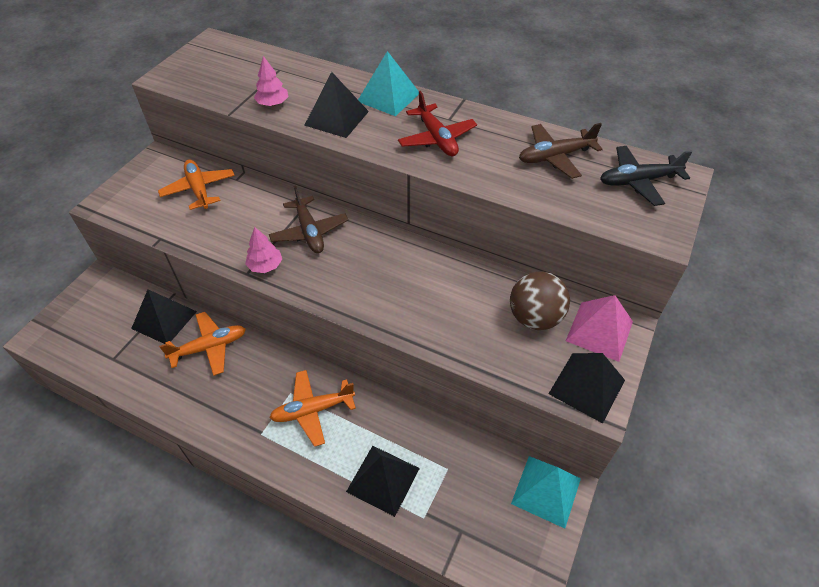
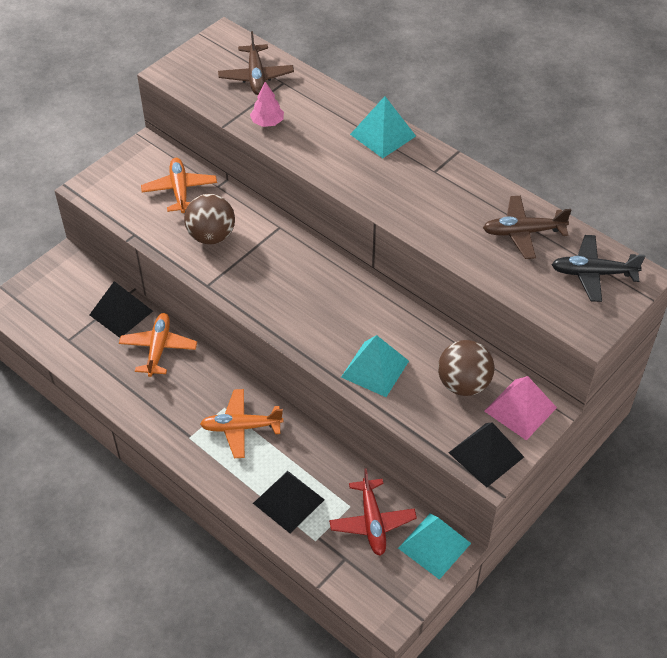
camera: 15 degrees right, 0 degrees up
orange plane [159,312,246,376] -> orange plane turned 75 degrees counterclockwise [119,313,197,377]
pink tree [245,227,282,273] -> none
brown plane [269,185,348,253] -> brown plane moved to [218,31,294,95]
black pyramid [304,72,369,138] -> none
red plane [398,91,477,156] -> red plane moved to [329,468,417,556]
none -> brown ball [184,194,235,244]
none -> turquoise pyramid [341,335,409,397]

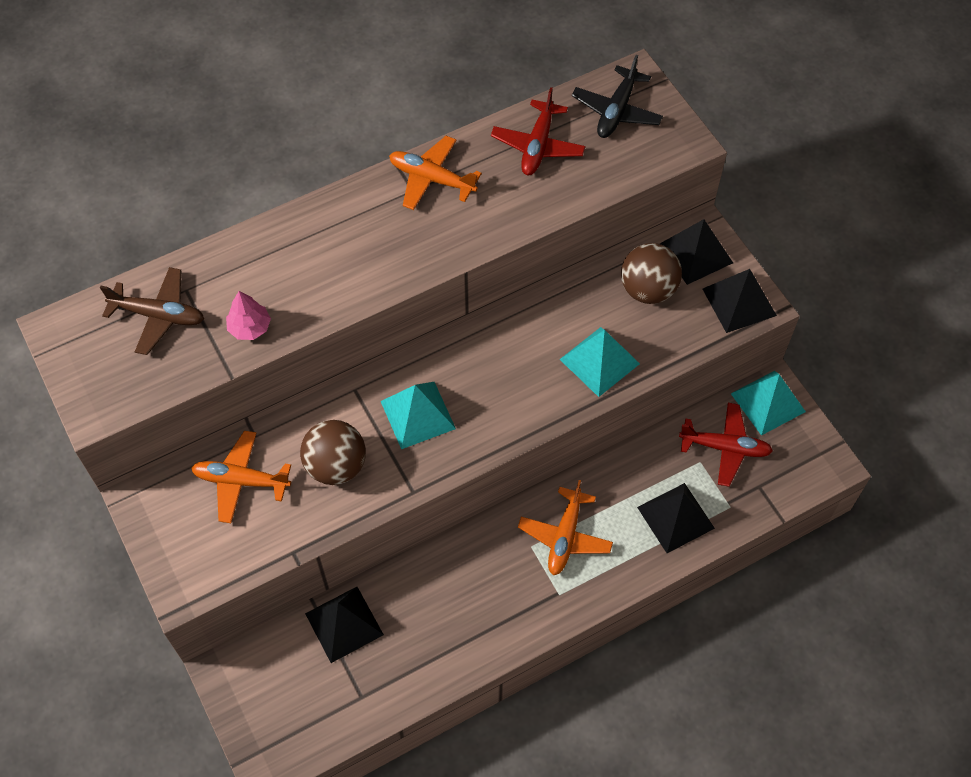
camera: 70 degrees left, 10 degrees up
orange plane [119,313,197,377] -> orange plane moved to [389,136,482,210]
turquoise pyramid [350,96,416,158] -> turquoise pyramid moved to [381,382,456,449]
brown plane [483,196,571,259] -> red plane [491,87,586,176]
pink pyramid [484,376,557,440] -> black pyramid [660,219,733,285]

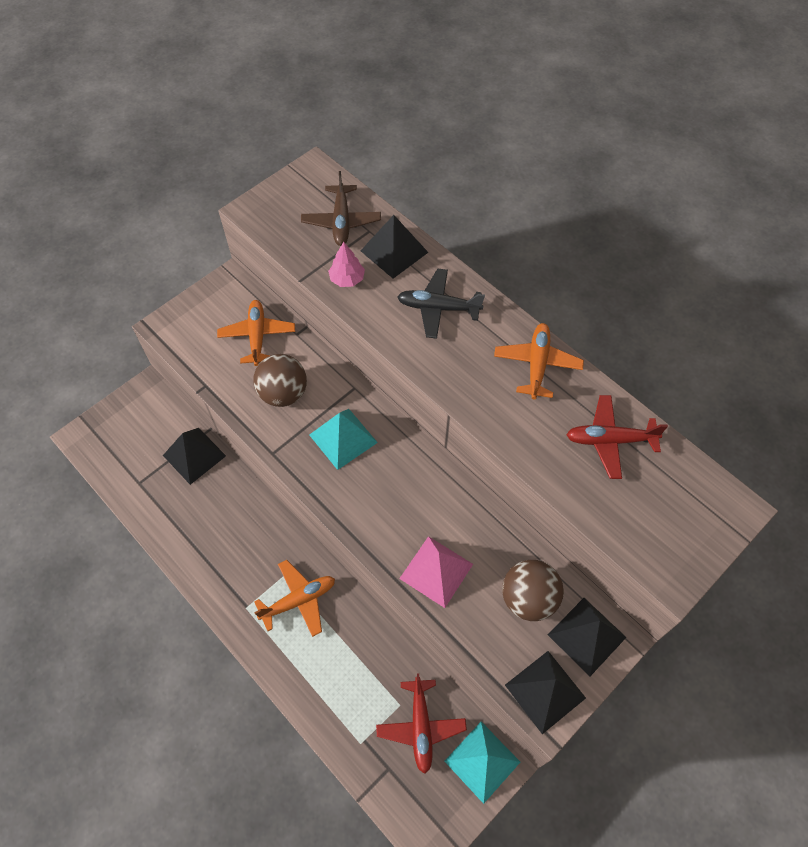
camera: 75 degrees right, 0 degrees up
orange plane [518,480,613,575] -> orange plane turned 150 degrees clockwise [254,560,335,637]
turquoise pyramid [560,327,640,397] -> pink pyramid [399,536,473,608]
black plane [572,55,663,138] -> black plane moved to [397,269,485,339]
black pyramid [637,483,715,553] -> black pyramid moved to [360,215,429,279]

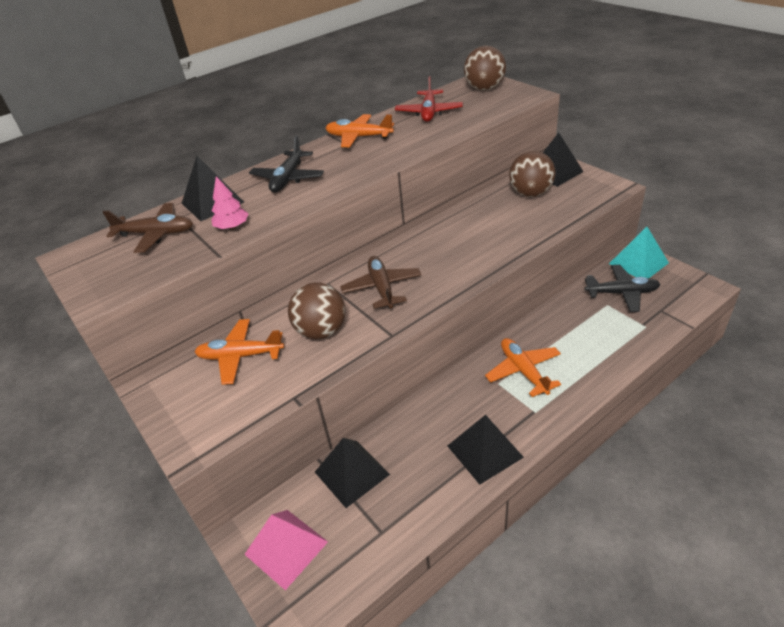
camera: 80 degrees left, 20 degrees down
turquoise pyramid [309,409,378,470] -> brown plane [340,256,421,309]
red plane [376,673,467,774] -> black plane [584,265,661,312]
pink pyramid [399,536,473,608] -> pink pyramid moved to [244,510,328,590]
black pyramid [505,651,586,734] -> black pyramid moved to [448,415,524,485]
none -> brown ball [464,46,506,91]

